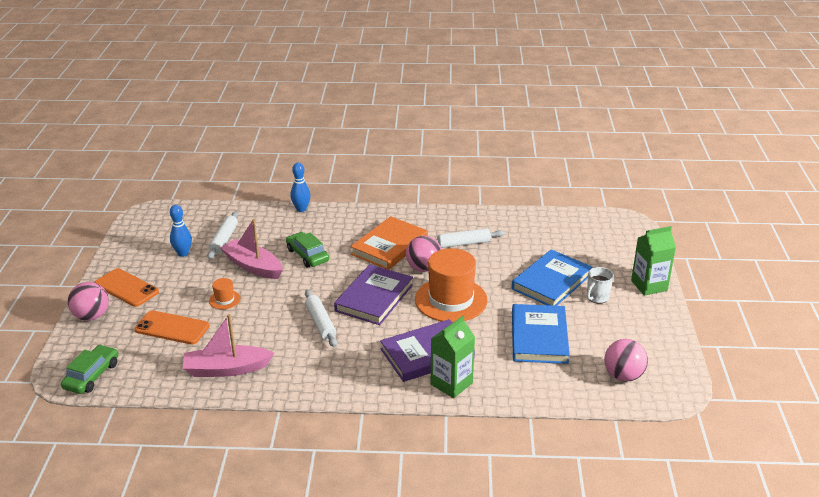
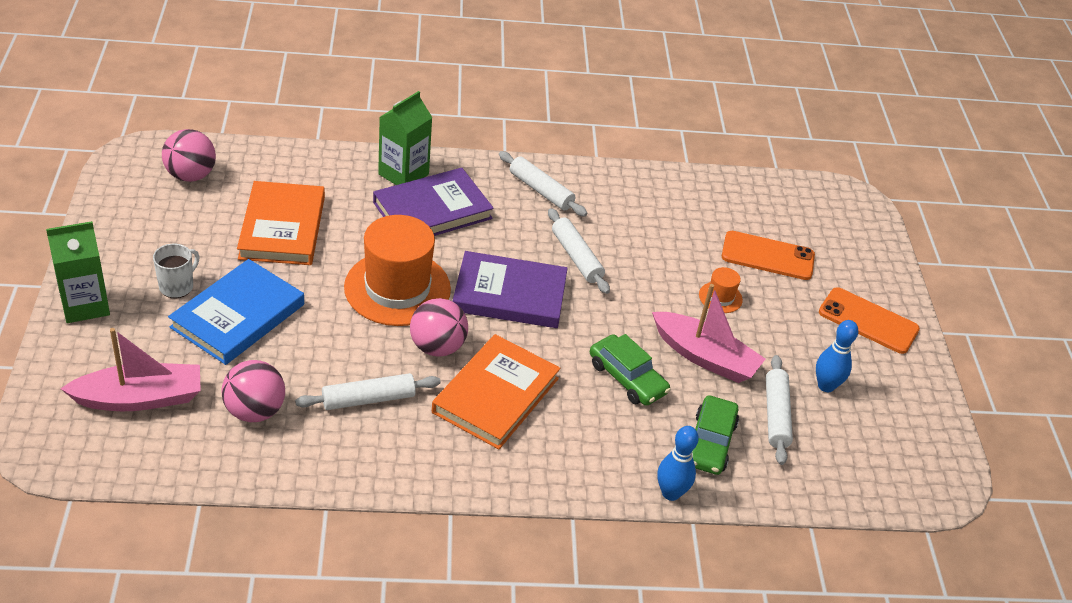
camera: 170 degrees right, 10 degrees up
green car [61,345,118,394] -> green car moved to [692,395,739,475]
pink ball [68,282,109,321] -> pink ball moved to [221,360,285,422]
pink boat [183,314,274,377] -> pink boat moved to [61,328,201,411]
purple book [334,264,413,325] -> purple book turned 75 degrees clockwise [453,251,568,328]
blue book [512,304,570,364] -> orange book [237,181,325,265]
none -> white rolling pin [499,151,587,217]

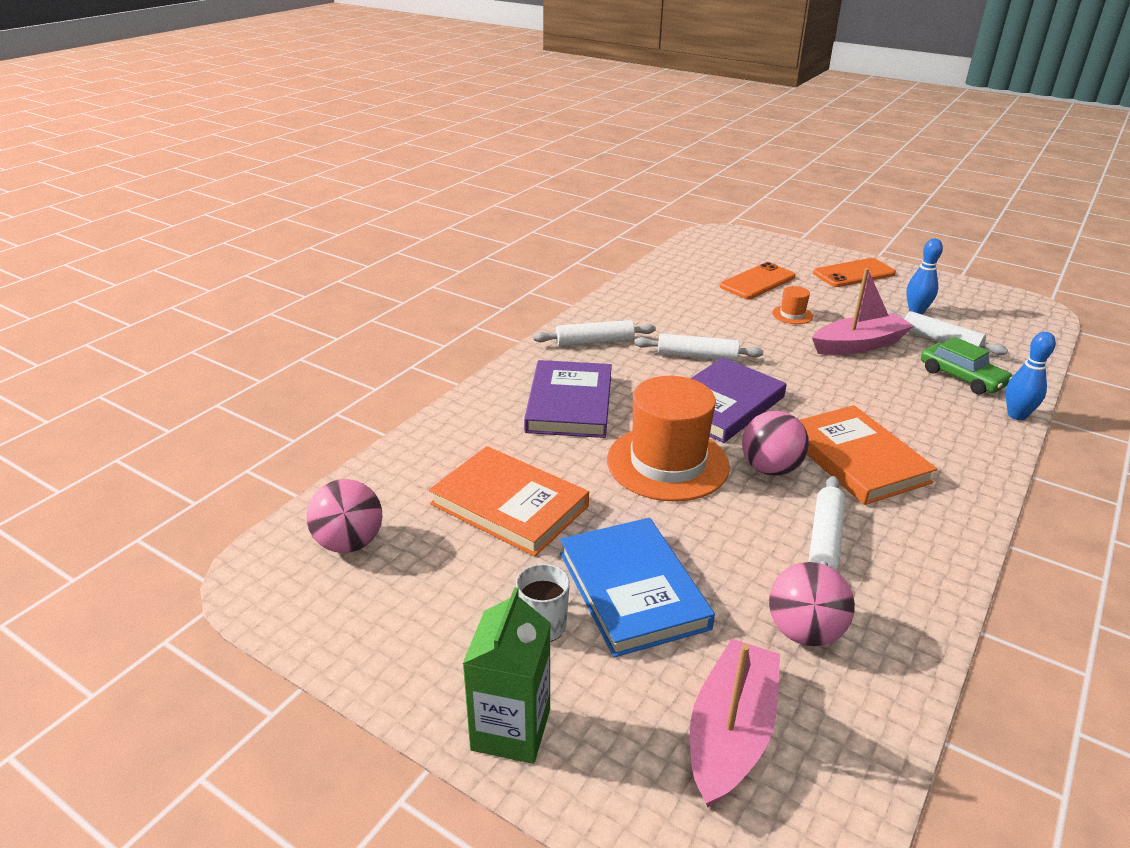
camera: 50 degrees left, 10 degrees down
green carton [378,91,432,185] -> none
green car [590,334,670,406] -> none

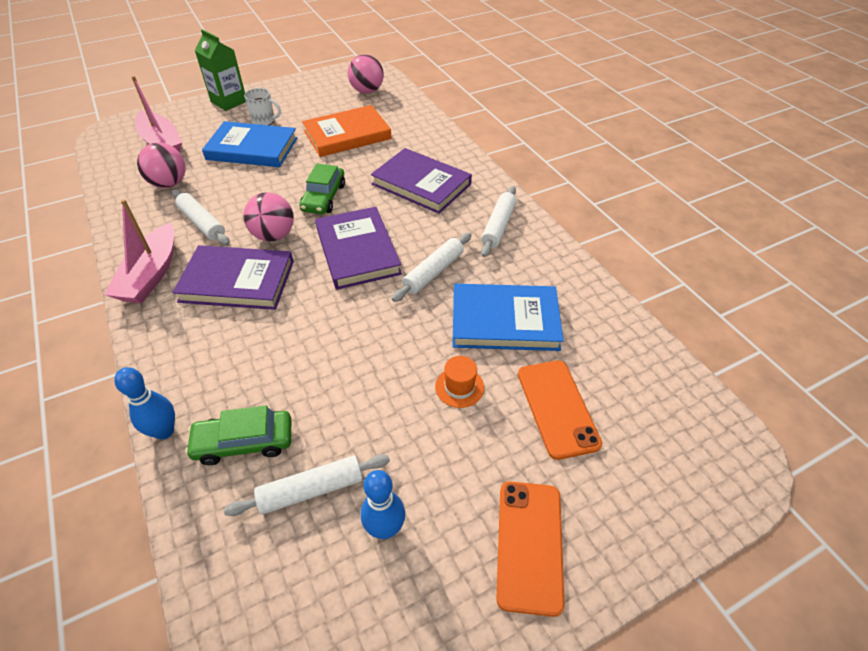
camera: 120 degrees right, 15 degrees up
orange hat [607,376,730,502] -> green car [299,164,345,214]
orange book [799,405,937,505] -> purple book [172,245,294,310]
pink boat [812,268,914,355] -> pink boat moved to [105,199,174,303]
none -> blue book [452,284,564,351]

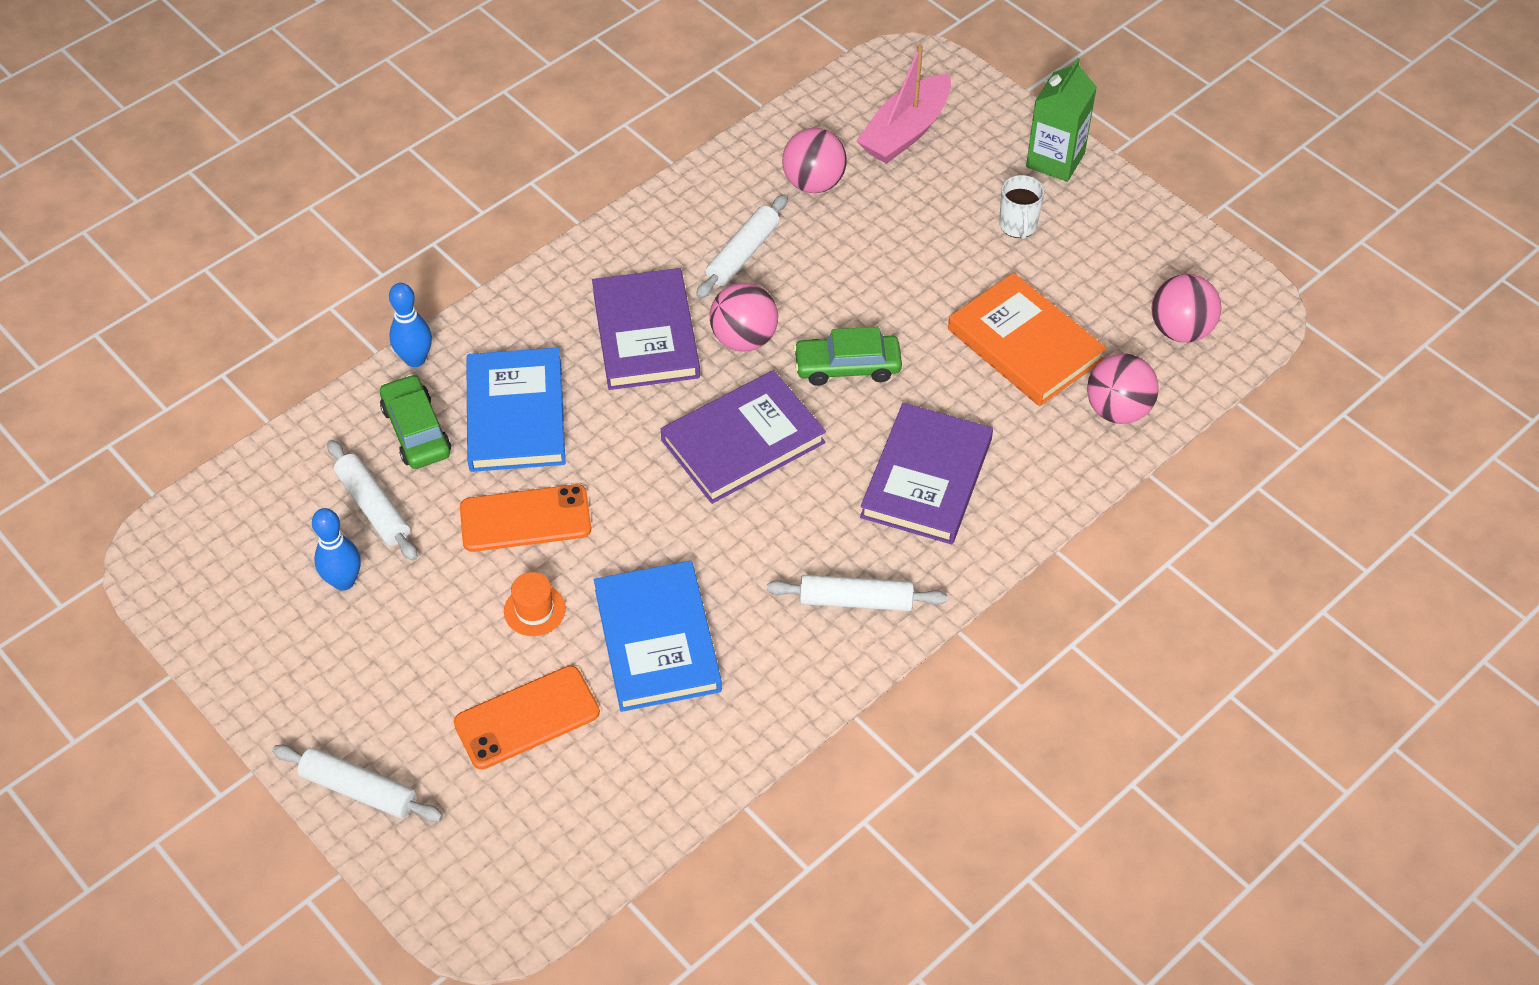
camera: 75 degrees right, 5 degrees up
pink boat [105,199,174,303] -> none
blue book [202,121,298,167] -> blue book moved to [466,348,565,472]
white rolling pin [392,232,472,302] -> white rolling pin moved to [272,745,443,822]
orange phone [496,481,564,617] -> orange phone moved to [460,484,591,552]
none -> pink ball [1087,353,1158,424]

